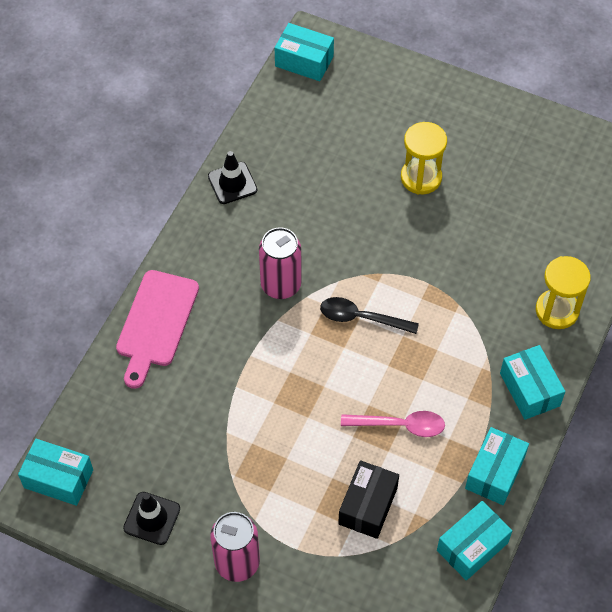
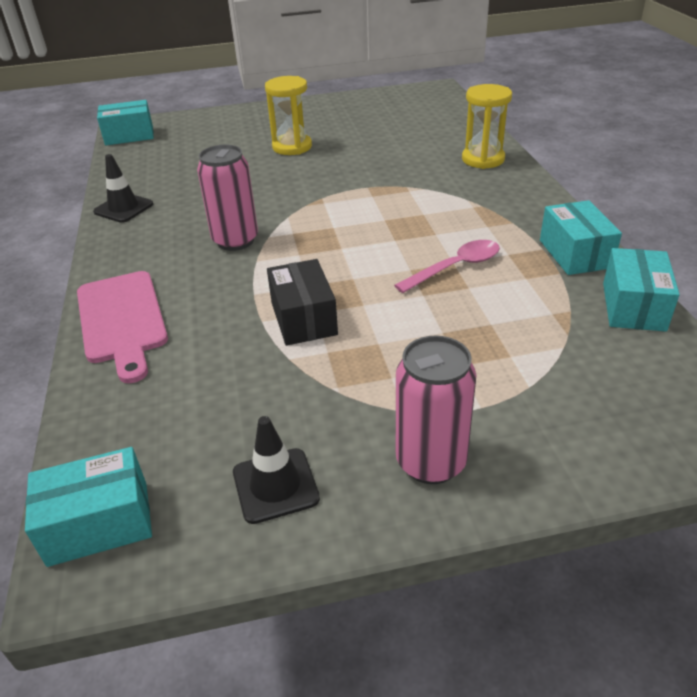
camera: 35 degrees left, 20 degrees down
black spoon [320,297,419,334] -> none
black box [338,460,399,539] -> black box moved to [267,259,338,346]
turquoise box [500,345,565,420] -> none

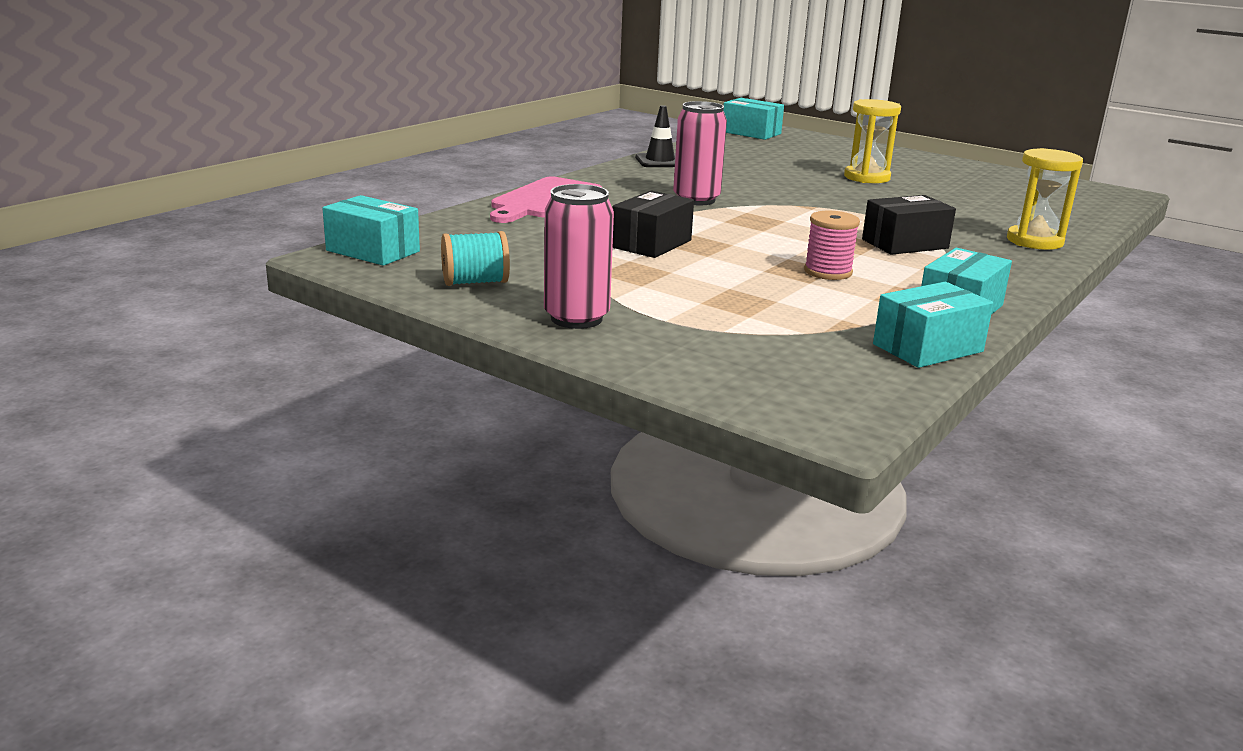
camera: 45 degrees right, 15 degrees down
black traffic cone [233,416,320,524] -> turquoise spool [441,231,510,286]
pink spoon [394,240,500,293] -> pink spool [804,211,860,280]
none -> black box [862,195,956,255]

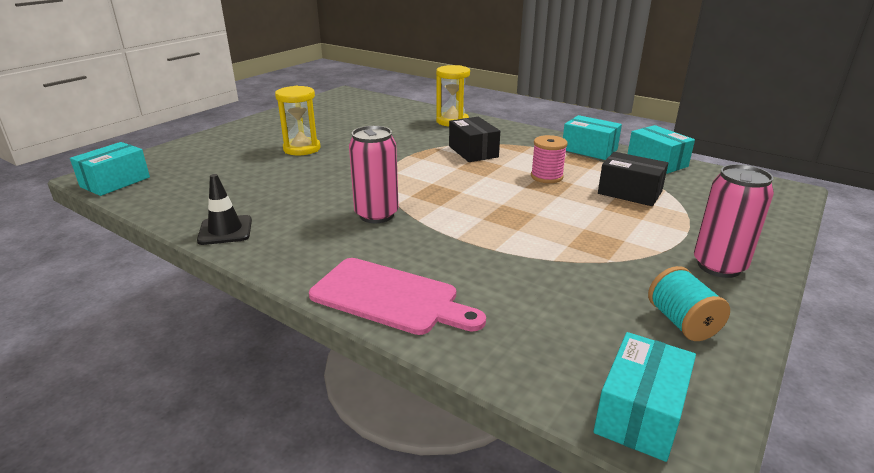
camera: 90 degrees left, 5 degrees up
black box [612,191,694,258] -> black box moved to [598,152,668,206]

